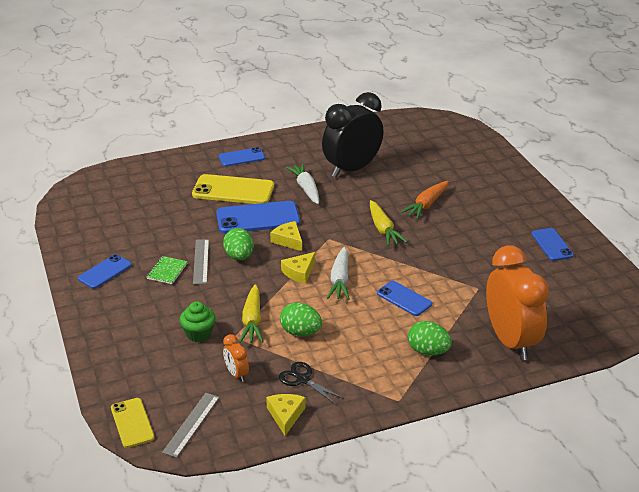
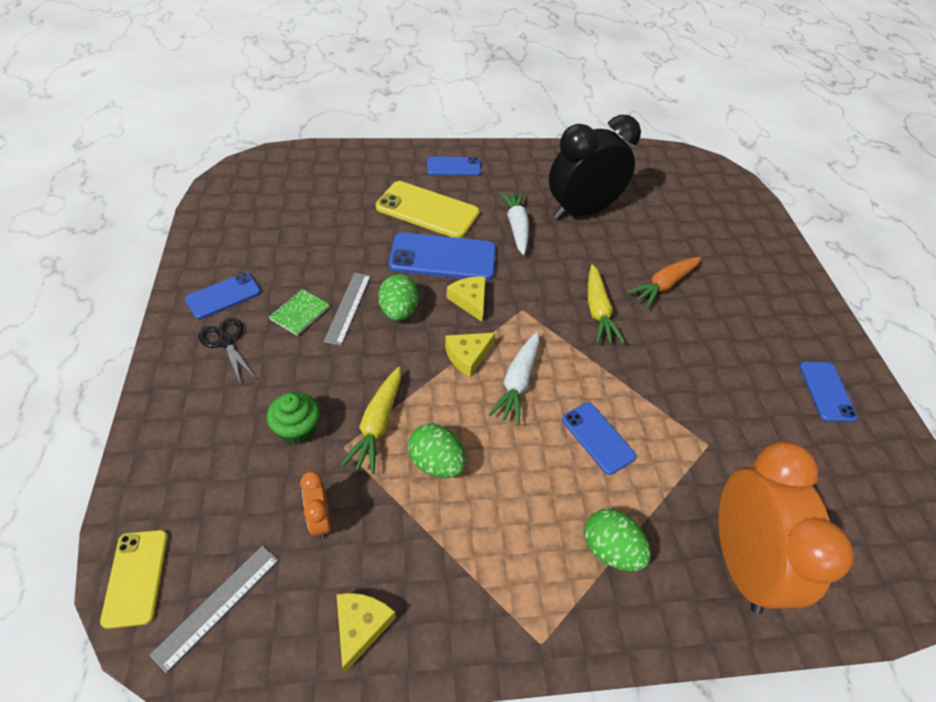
camera: 10 degrees right, 15 degrees up
black scissors [279,362,344,405] -> black scissors moved to [198,318,256,384]

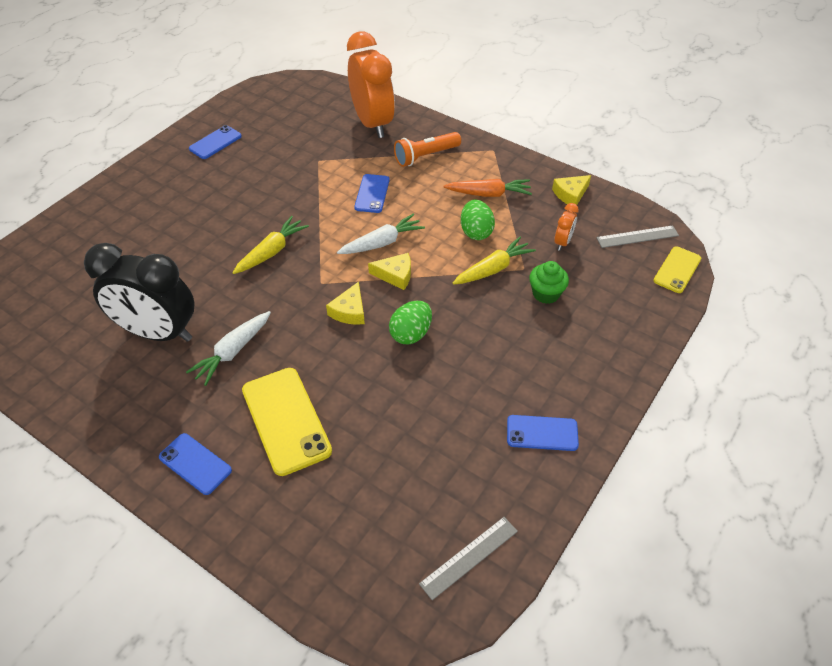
camera: 135 degrees left, 0 degrees up
black scissors [198,318,256,384] -> none
green notebook [269,289,330,335] -> none
grey ruler [323,273,371,346] -> grey ruler moved to [419,517,518,600]
blue phone [389,233,496,281] -> none
green egg [584,508,651,571] -> orange flashlight [394,132,461,167]
orange carrot [627,257,701,308] -> orange carrot moved to [443,179,532,197]
orange clock [718,441,854,614] -> orange clock turned 120 degrees clockwise [347,31,395,138]

